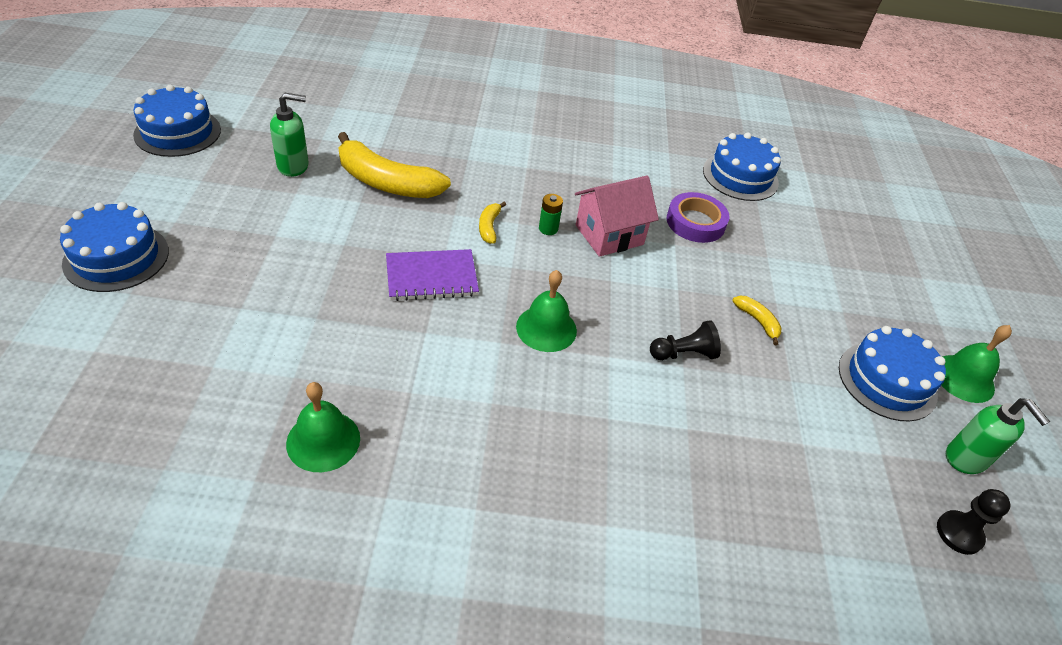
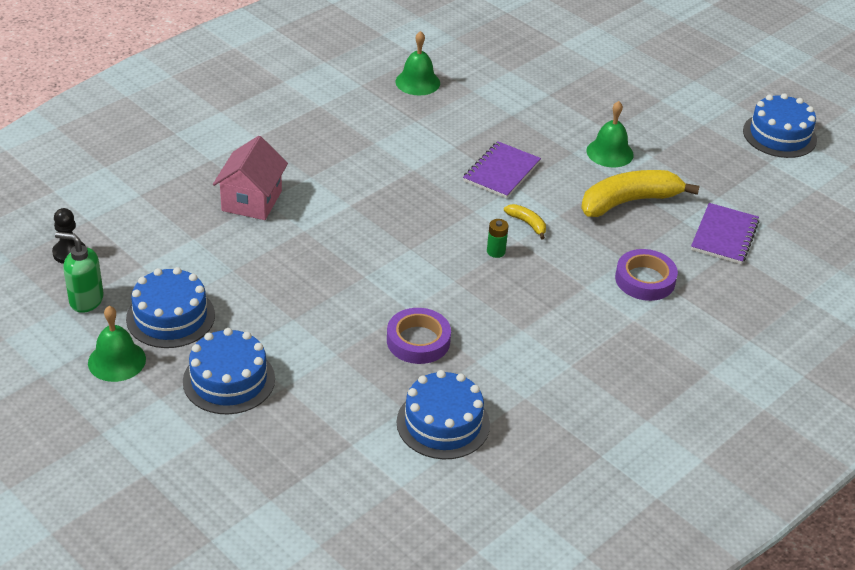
camera: 135 degrees right, 5 degrees down
blue cake [60,202,169,292] -> blue cake moved to [183,328,275,414]
green soap dispenser [270,93,308,177] -> none
green bell [516,270,577,352] -> green bell moved to [586,101,634,167]
pink house [575,176,659,257] -> pink house moved to [213,136,288,220]
black pawn [650,320,721,360] -> none
yellow banana [732,296,782,345] -> none
none -> purple tape [615,249,678,301]
none -> purple notebook [691,203,759,264]

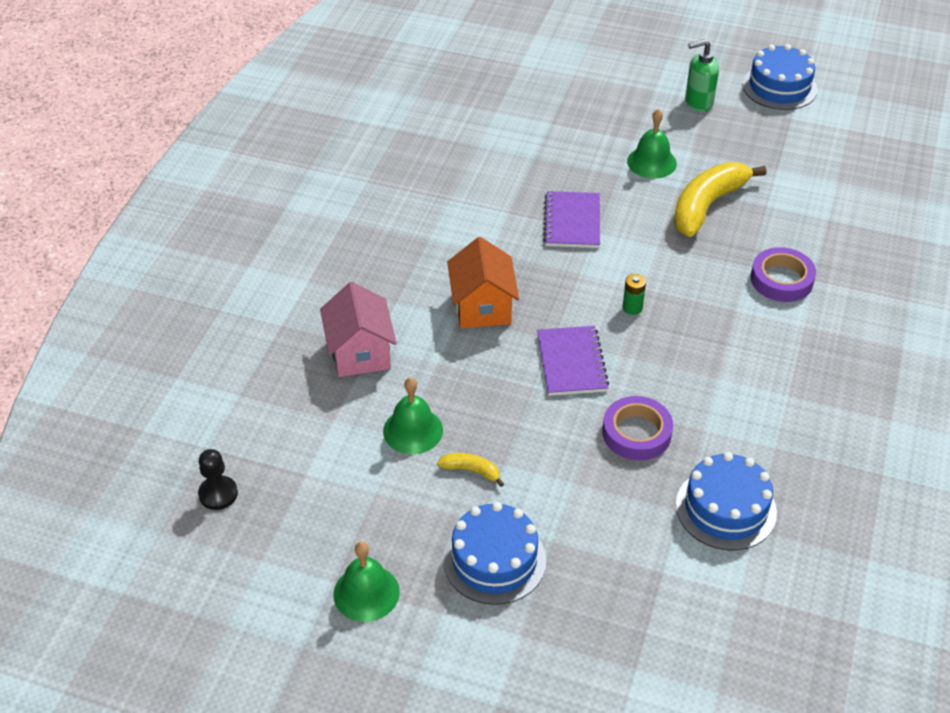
camera: 25 degrees left, 5 degrees up
green soap dispenser [55,232,104,313] -> green soap dispenser moved to [685,39,719,112]
blue cake [126,267,215,348] -> none
green bell [395,31,440,96] -> green bell moved to [383,378,443,454]
yellow banana [504,204,546,239] -> yellow banana moved to [437,453,504,487]
purple notebook [691,203,759,264] -> purple notebook moved to [537,326,609,396]
none -> orange house [447,237,519,328]

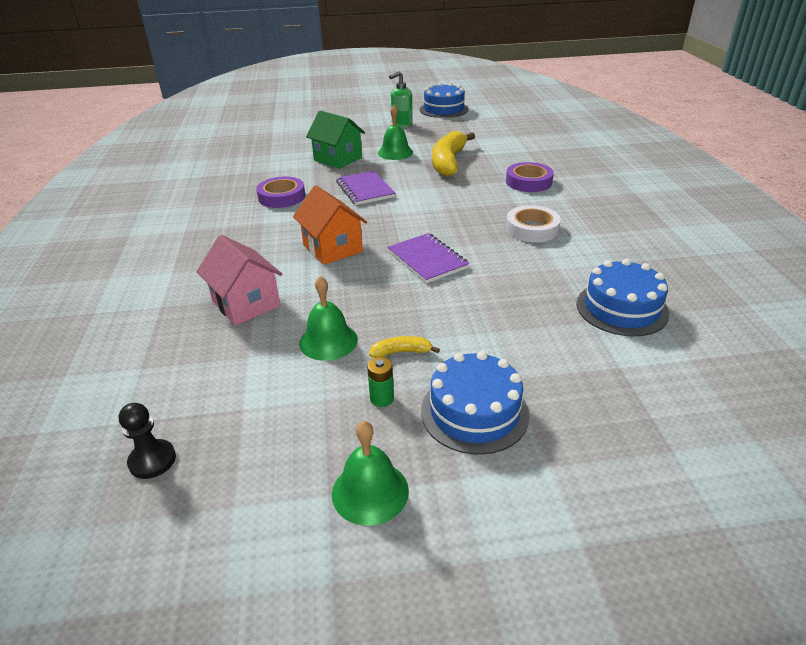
camera: 25 degrees left, 10 degrees down
purple tape [602,396,673,461] -> purple tape moved to [256,176,305,208]
green battery [623,274,646,315] -> green battery moved to [367,357,394,407]
none -> green house [306,110,365,169]
none -> white tape [506,205,561,242]

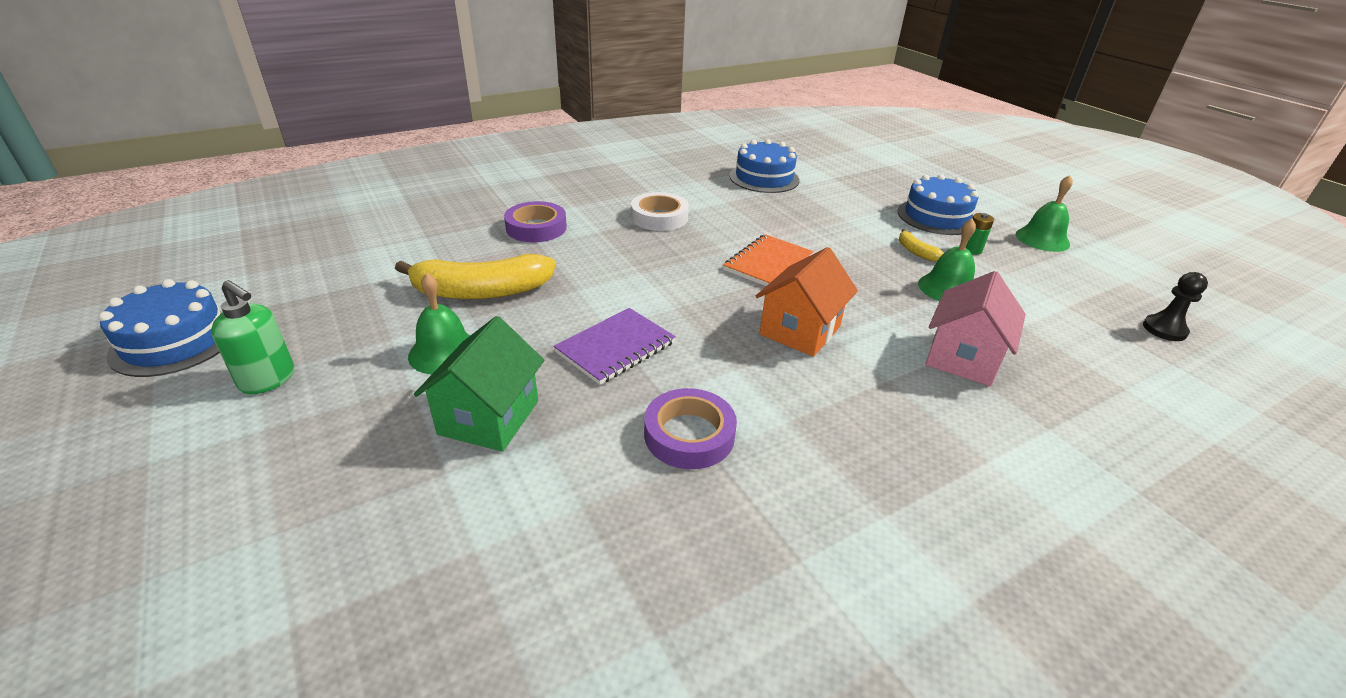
camera: 115 degrees left, 0 degrees up
purple notebook [387,233,469,283] -> orange notebook [723,234,814,286]

